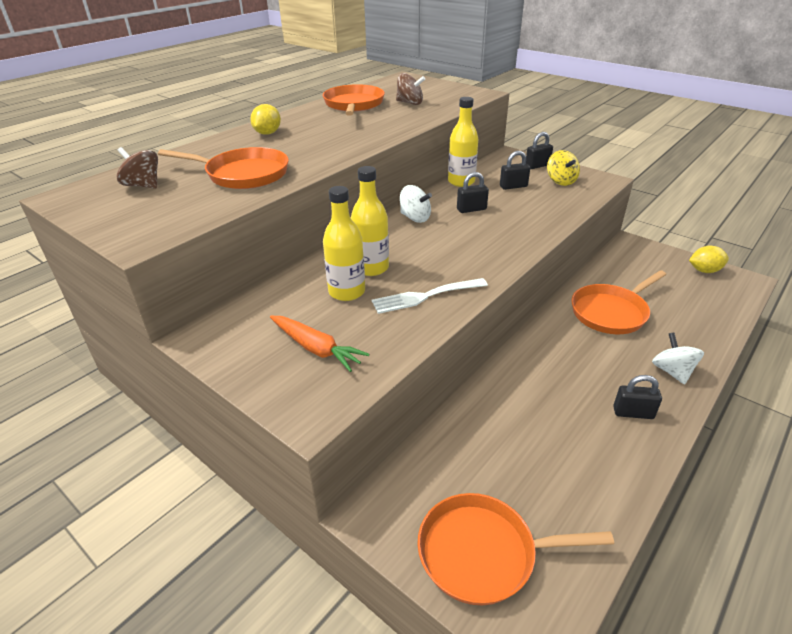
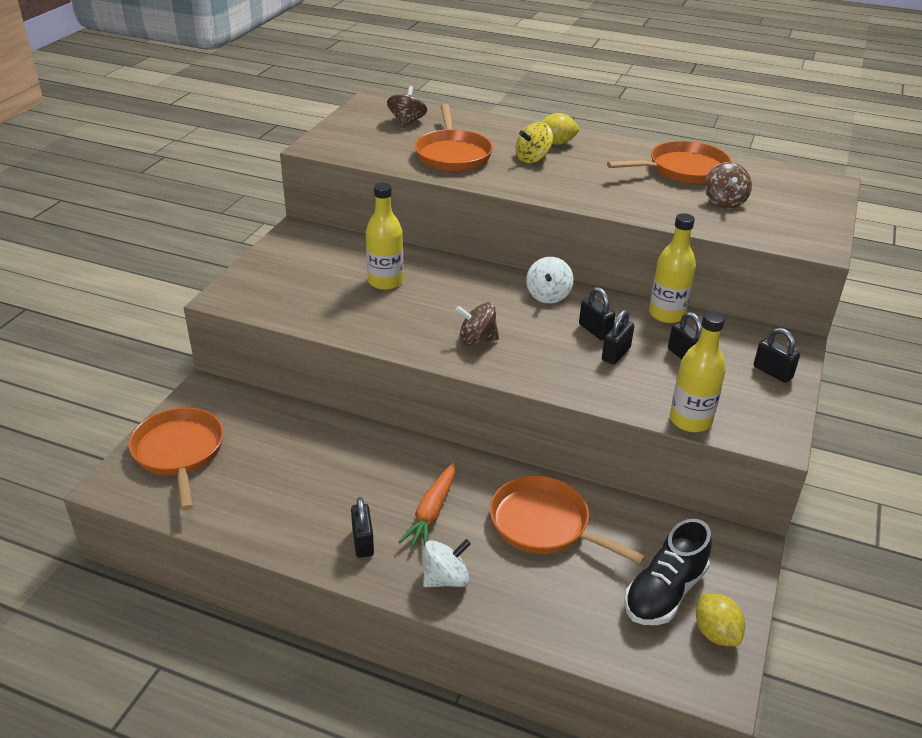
camera: 70 degrees right, 0 degrees up
orange carrot [270,316,370,372] -> orange carrot moved to [399,462,455,547]
yellow bottle [351,166,389,276] -> yellow bottle moved to [670,311,726,432]
white fork [372,278,488,314] -> none
yellow spinning top [547,150,580,186] -> yellow spinning top moved to [516,122,553,163]
none -> brown spinning top [455,302,499,345]
none -> black padlock [602,310,634,364]
none -> black shoe [624,519,712,625]

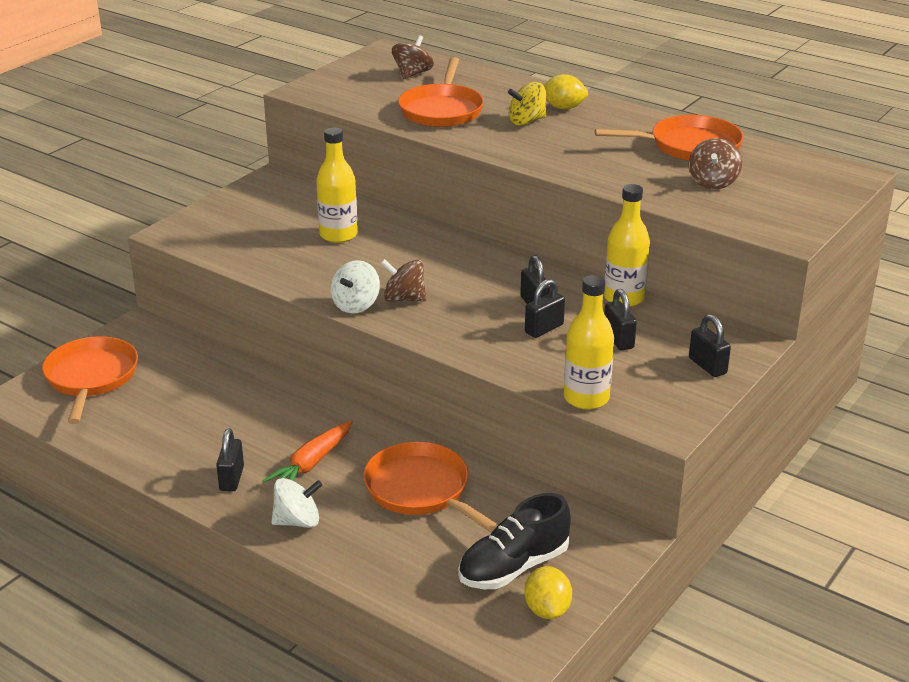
camera: 15 degrees right, 5 degrees down
white spinning top [526,257,574,304] -> white spinning top moved to [331,260,380,314]

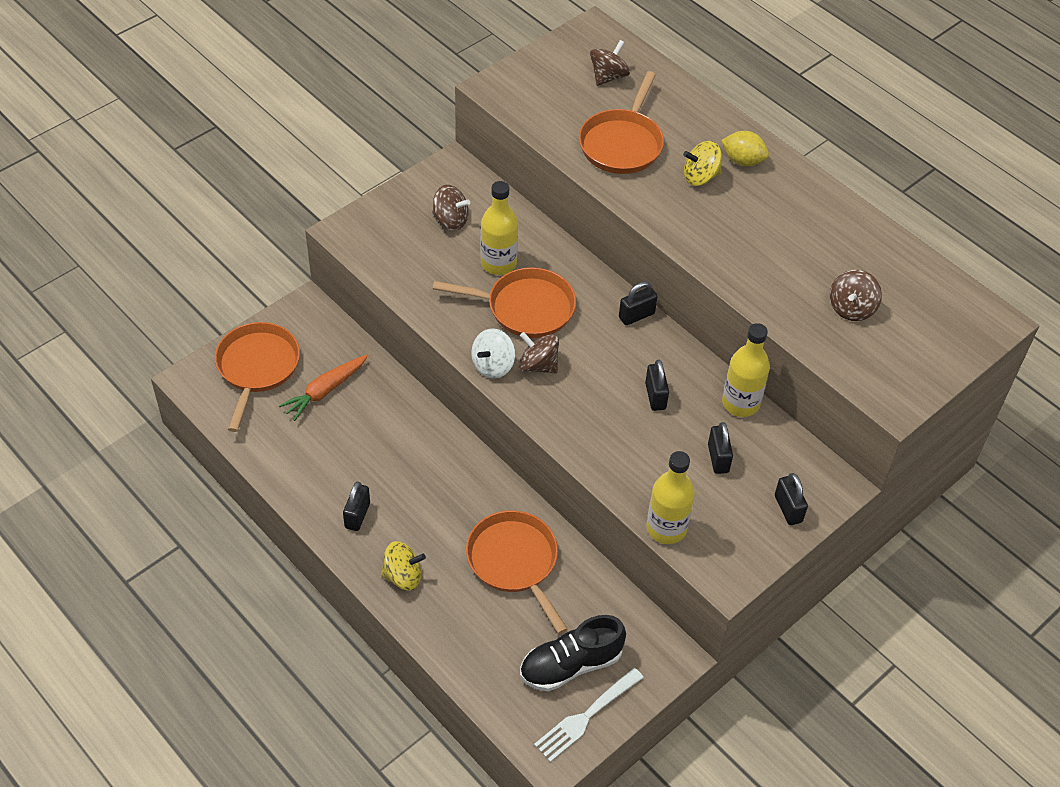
camera: 10 degrees right, 20 degrees up
orange carrot [263,420,353,483] -> orange carrot moved to [279,355,368,421]
white spinning top [271,478,322,528] -> yellow spinning top [381,541,426,590]
yellow lemon [524,566,572,619] -> white fork [534,668,644,762]
black padlock [525,279,565,338] -> black padlock moved to [619,282,658,325]
orange pan [595,115,744,161] -> orange pan moved to [433,267,576,338]
none -> brown spinning top [432,185,470,230]

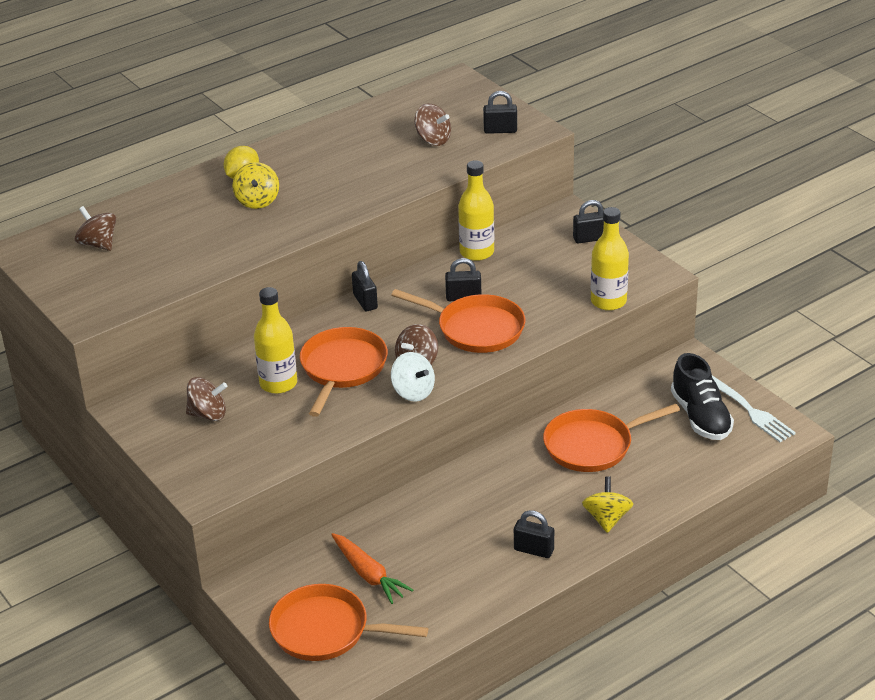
camera: 80 degrees left, 15 degrees down
brown spinning top [432,185,470,230] -> brown spinning top turned 60 degrees clockwise [186,377,227,421]
orange pan [579,71,664,174] -> orange pan moved to [391,289,525,353]
black padlock [708,422,733,474] -> black padlock moved to [483,91,517,134]

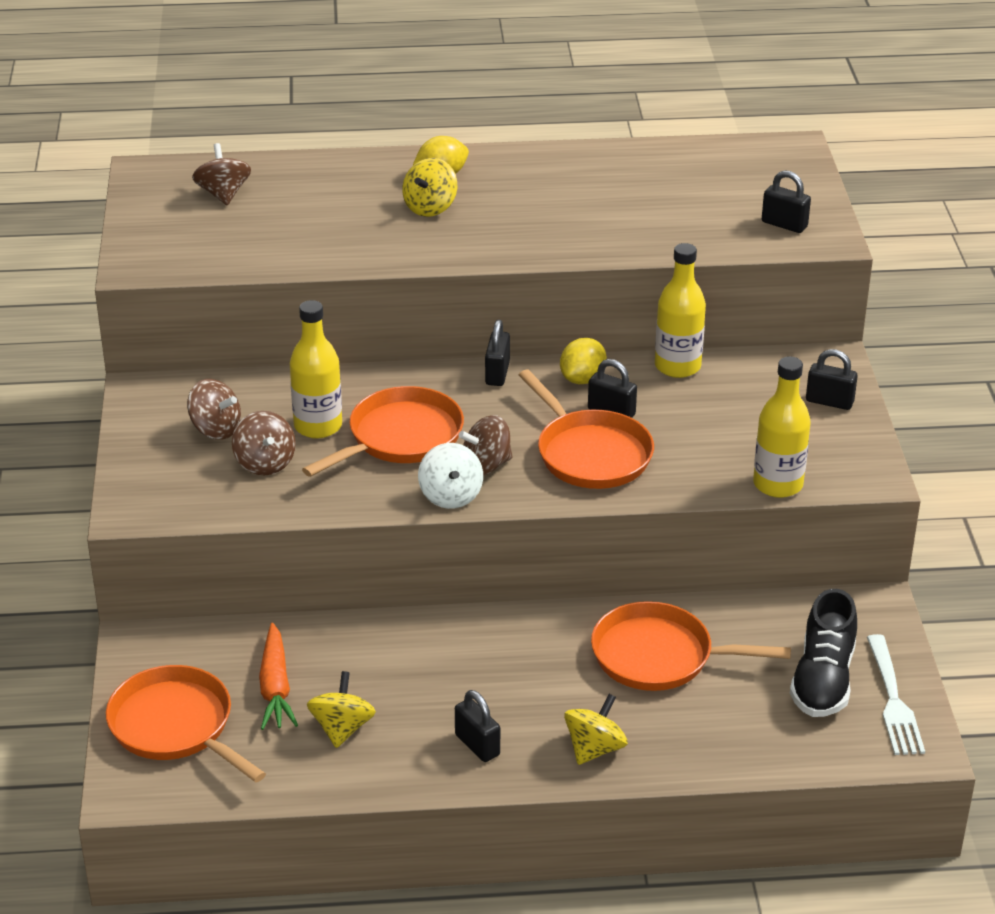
camera: 30 degrees right, 0 degrees up
brown spinning top [415,103,451,146] -> brown spinning top moved to [232,411,296,475]
none -> yellow spinning top [307,671,376,748]
none -> yellow lemon [560,338,607,384]

